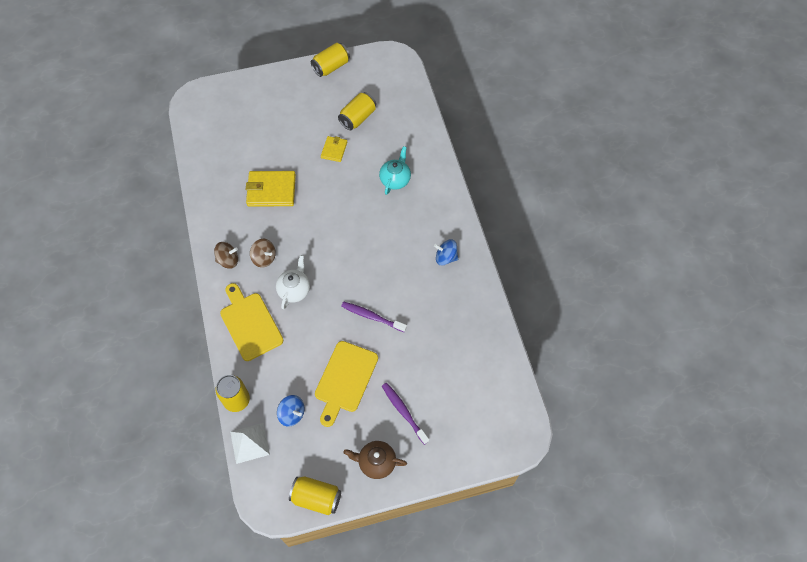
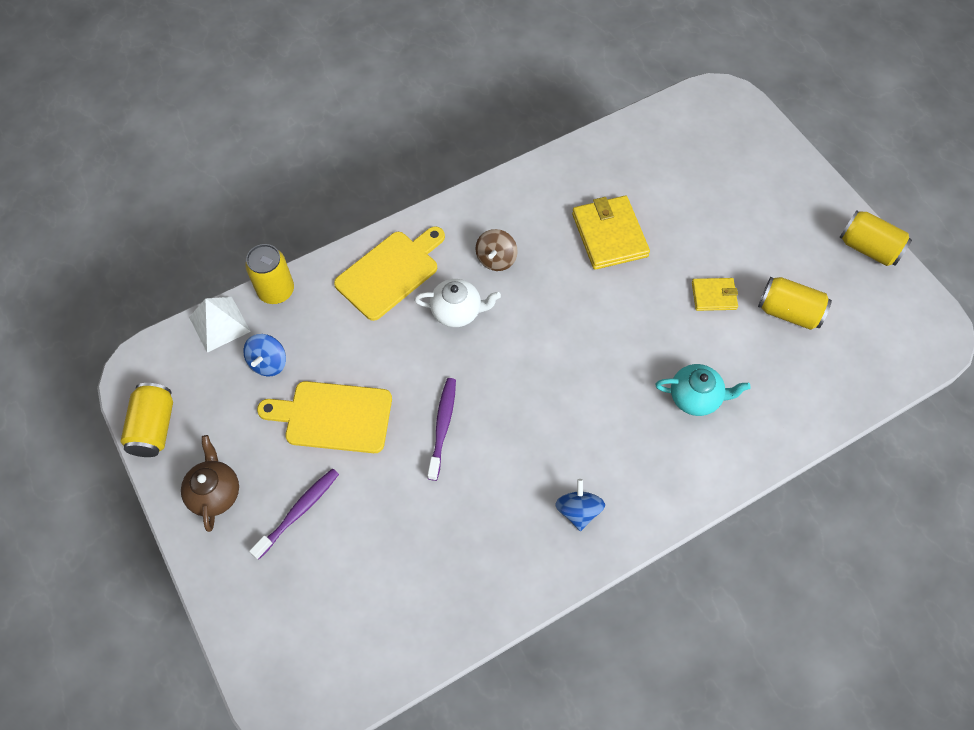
camera: 75 degrees right, 0 degrees up
brown spinning top [214,242,238,269] -> none

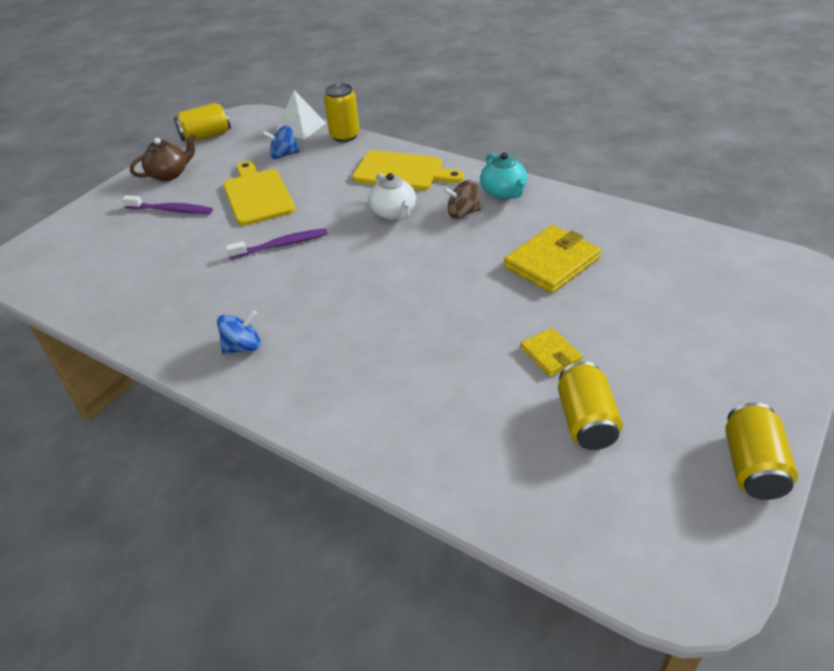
camera: 65 degrees right, 20 degrees down
turquoise teapot [655,364,751,416] -> turquoise teapot moved to [480,152,527,199]

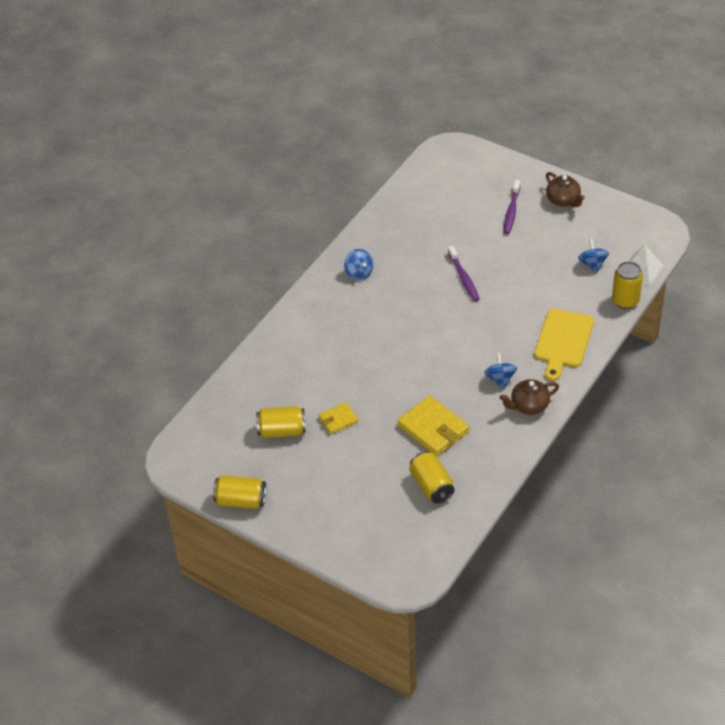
camera: 90 degrees right, 5 degrees up
yellow can [174,103,231,142] -> yellow can moved to [409,451,455,503]
yellow cutting board [223,161,295,226] -> none
white teapot [368,173,416,220] -> none
brown spinning top [443,180,481,219] -> blue spinning top [484,353,517,389]
turquoise teapot [480,152,527,199] -> brown teapot [500,379,559,415]

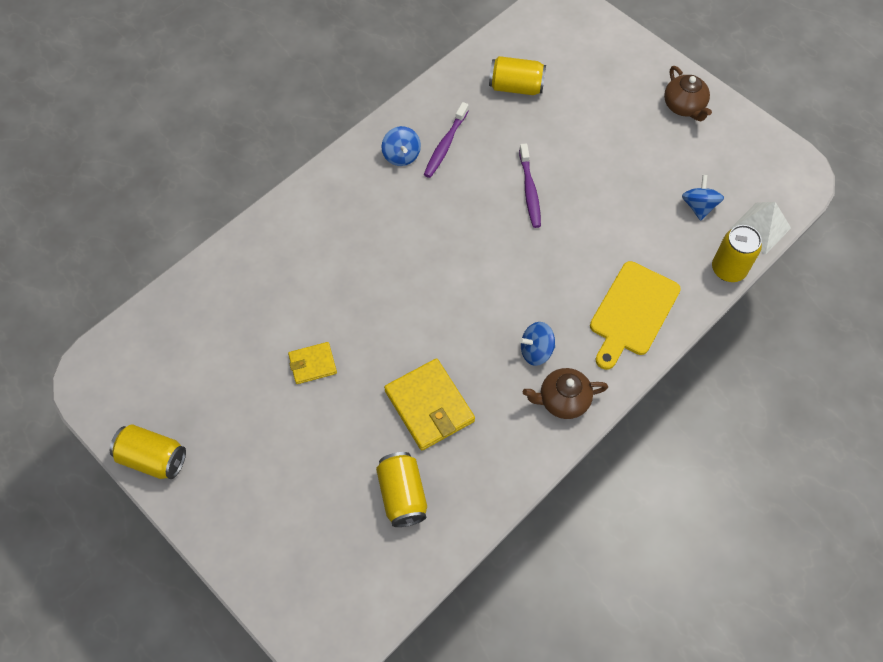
camera: 10 degrees right, 15 degrees up
yellow can [256,406,306,438] -> yellow can moved to [489,56,546,95]
blue spinning top [484,353,517,389] -> blue spinning top turned 105 degrees counterclockwise [519,322,555,366]
purple toothbrush [504,180,520,234] -> purple toothbrush moved to [424,102,469,178]

